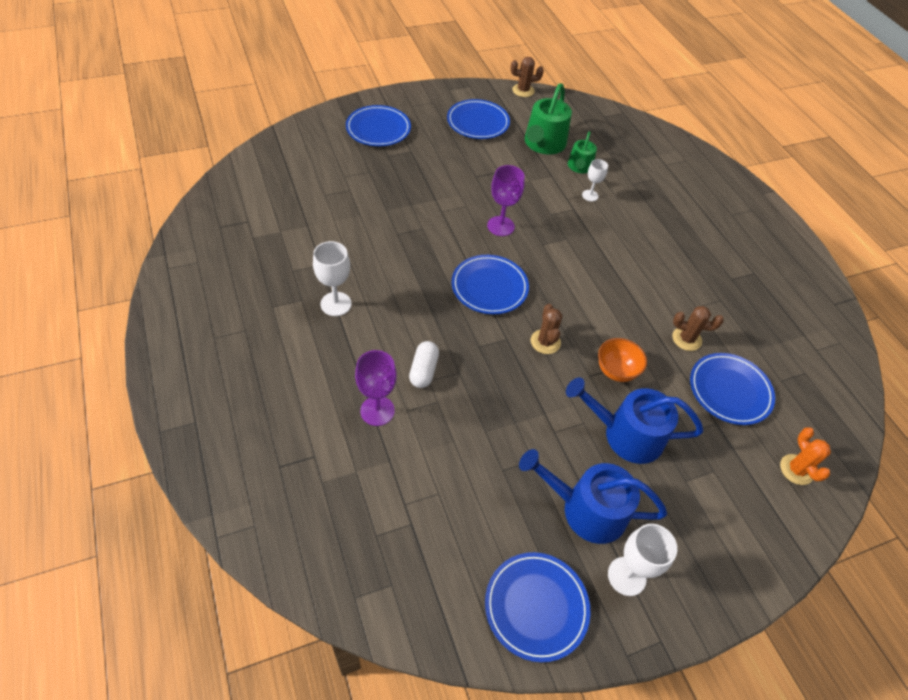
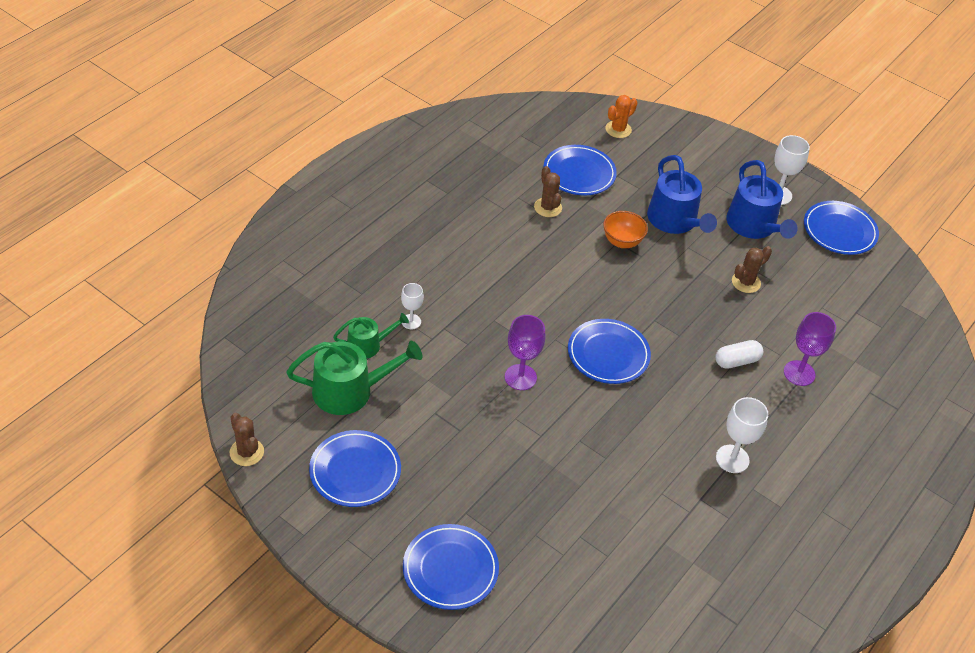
camera: 120 degrees left, 5 degrees down
brown cactus [531,304,562,354] -> brown cactus moved to [732,246,772,293]

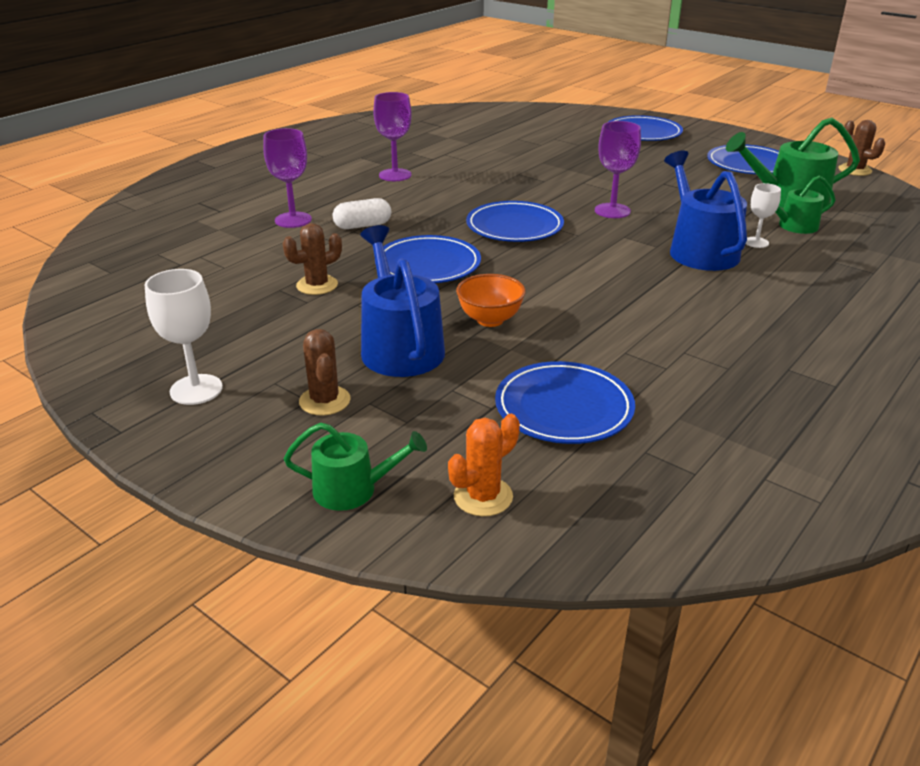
camera: 175 degrees left, 15 degrees down
brown cactus [534,166,562,217] -> brown cactus moved to [299,329,351,415]
white goblet [716,397,768,473] -> purple goblet [373,92,412,181]
blue watering can [726,160,798,239] -> blue watering can moved to [664,151,747,271]
blue plate [804,201,879,255] -> blue plate moved to [375,235,481,283]
none -> green watering can [284,423,427,511]

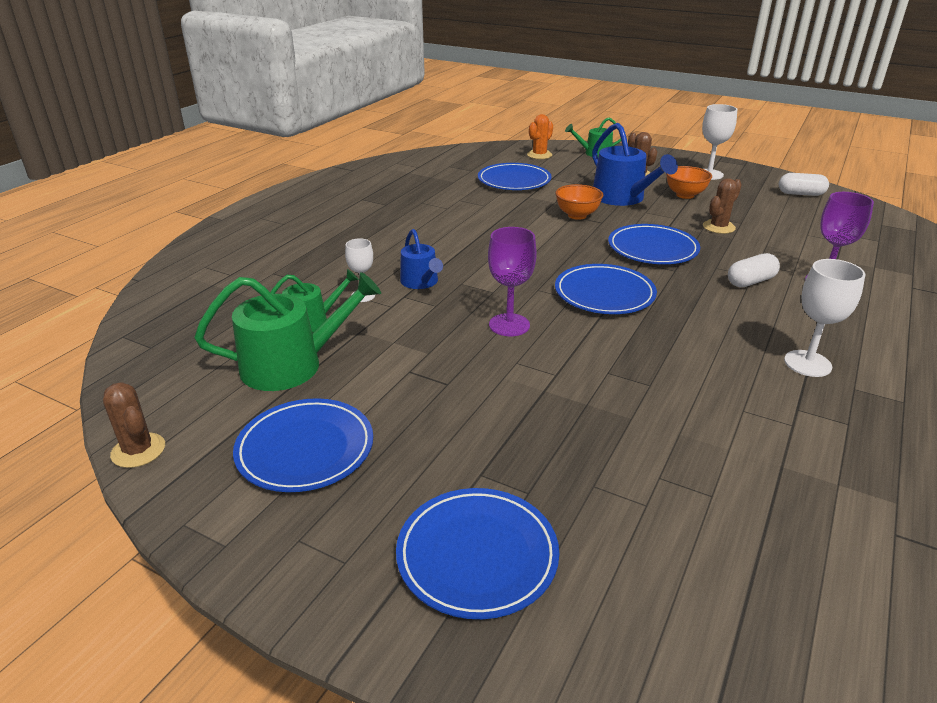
camera: 170 degrees right, 0 degrees up
purple goblet [373,92,412,181] -> white goblet [784,259,866,377]
blue watering can [664,151,747,271] -> blue watering can [400,229,443,289], size x0.59
none -> orange bowl [666,166,712,199]
none -> white capsule [779,173,829,196]

